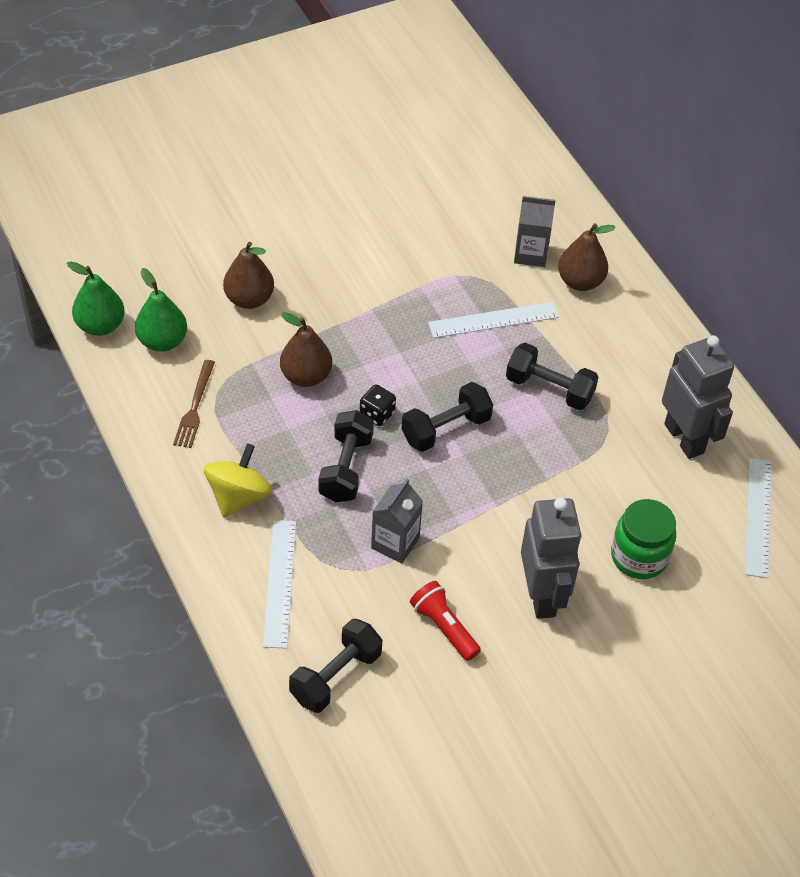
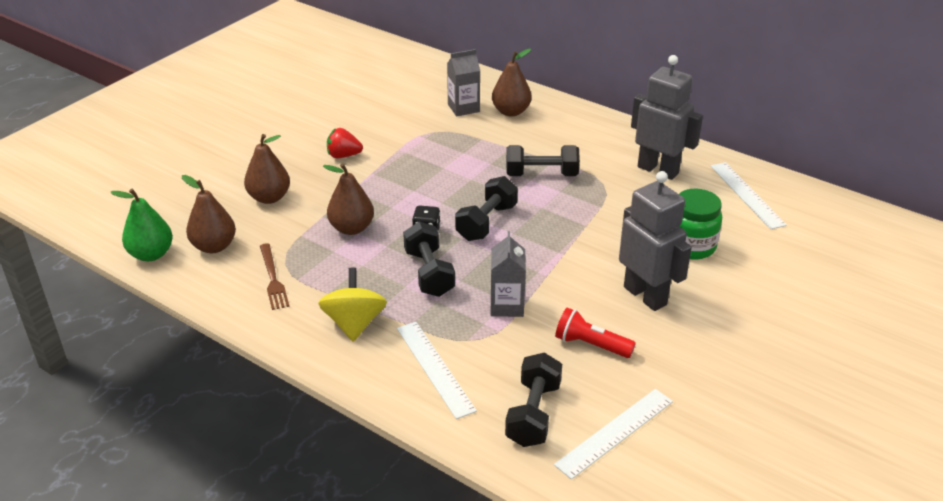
camera: 25 degrees left, 15 degrees down
green pear [135,268,187,352] -> brown pear [182,175,236,253]
white ruler [428,302,559,338] -> white ruler moved to [554,389,673,480]
none -> red strawberry [327,128,363,158]

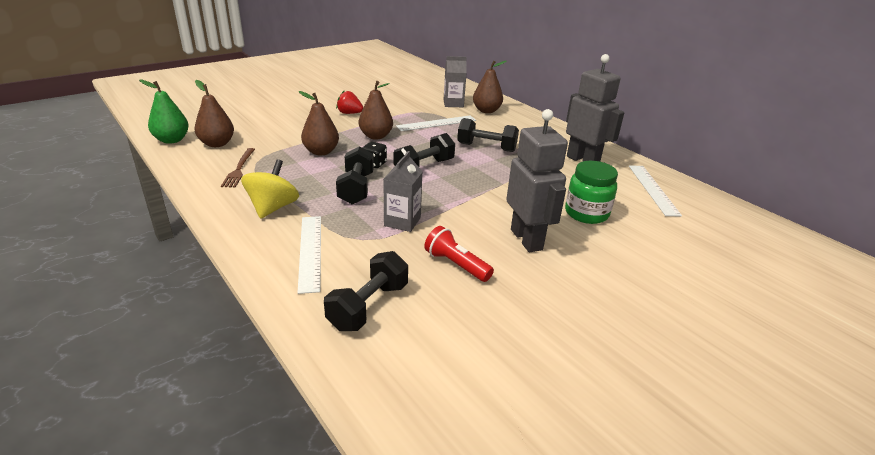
camera: 15 degrees right, 5 degrees down
brown pear [244,134,290,204] -> brown pear moved to [359,81,393,140]
white ruler [554,389,673,480] -> white ruler moved to [396,116,476,131]

